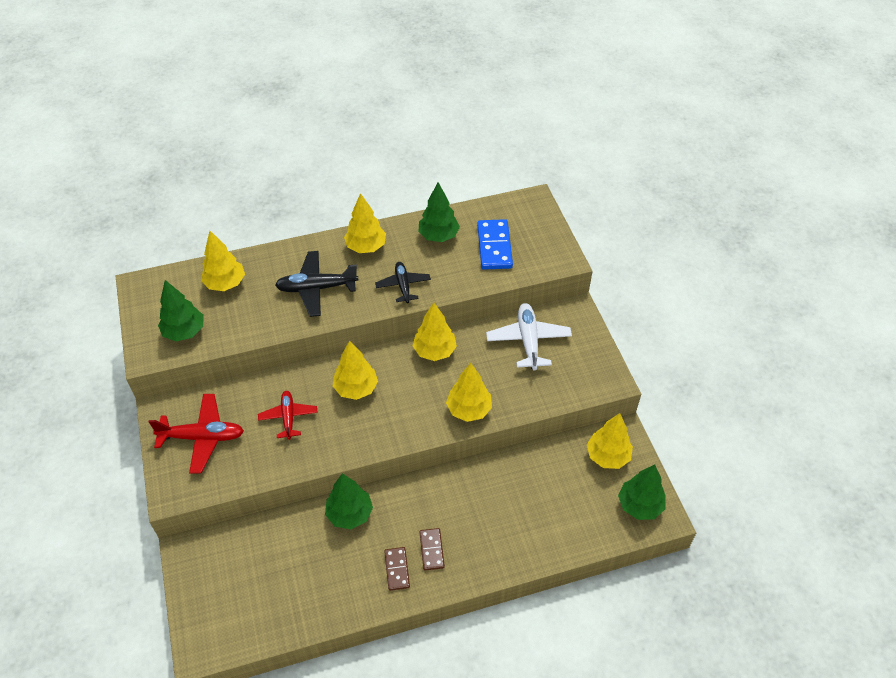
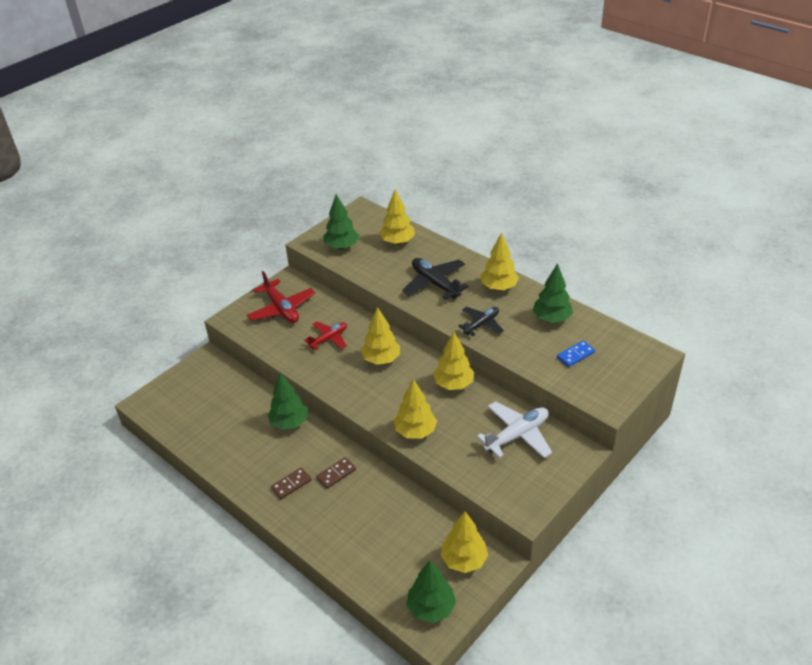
camera: 60 degrees right, 10 degrees down
brown domino [384,547,410,591] -> brown domino moved to [316,457,356,489]
blue domino [477,219,513,270] -> blue domino [557,340,595,367], size x0.58

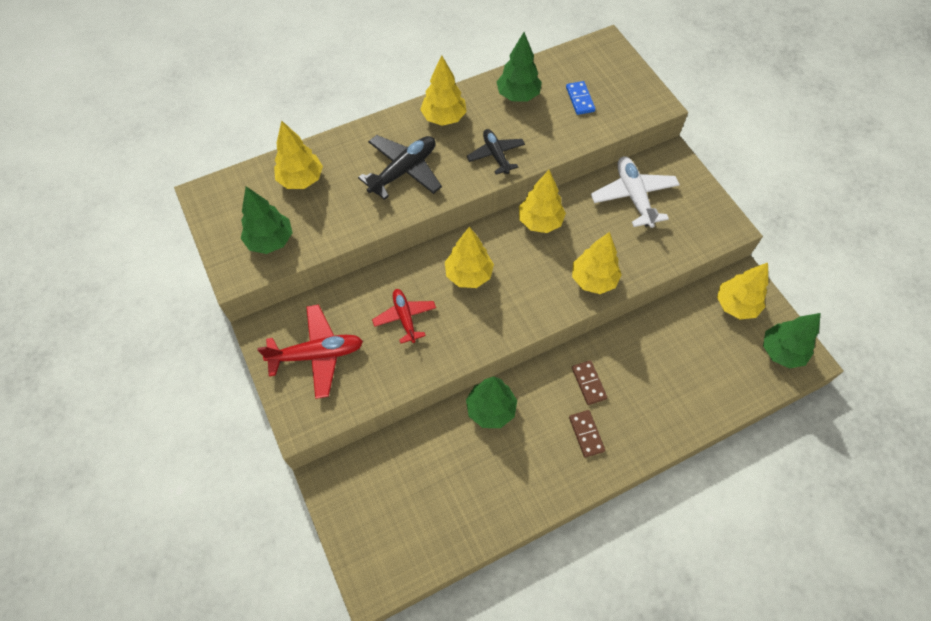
camera: 70 degrees left, 20 degrees up
black plane [402,258,469,300] -> black plane turned 150 degrees clockwise [358,135,442,200]

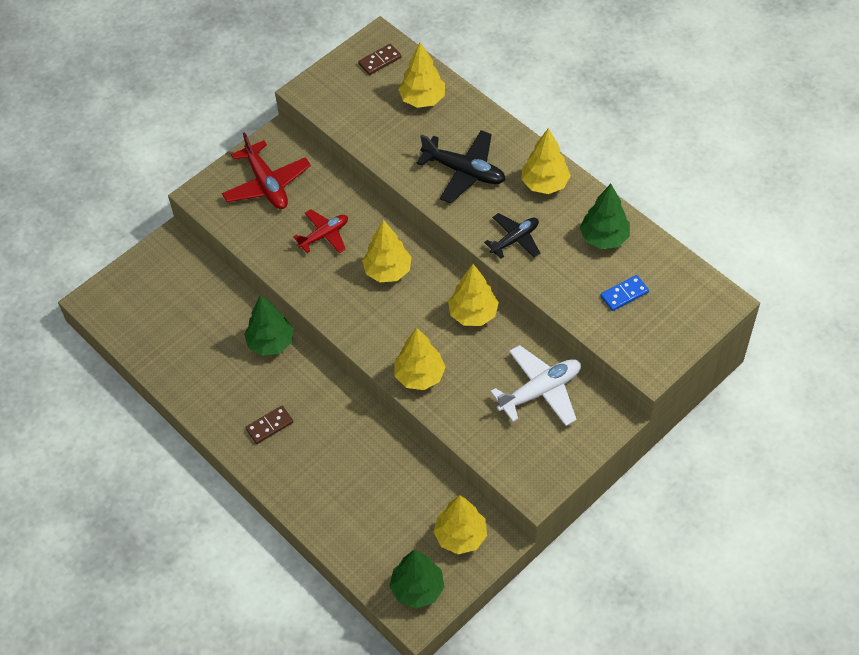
camera: 75 degrees right, 5 degrees down
green tree [241,186,293,254] -> none
brown domino [572,360,607,405] -> brown domino moved to [358,44,401,75]

